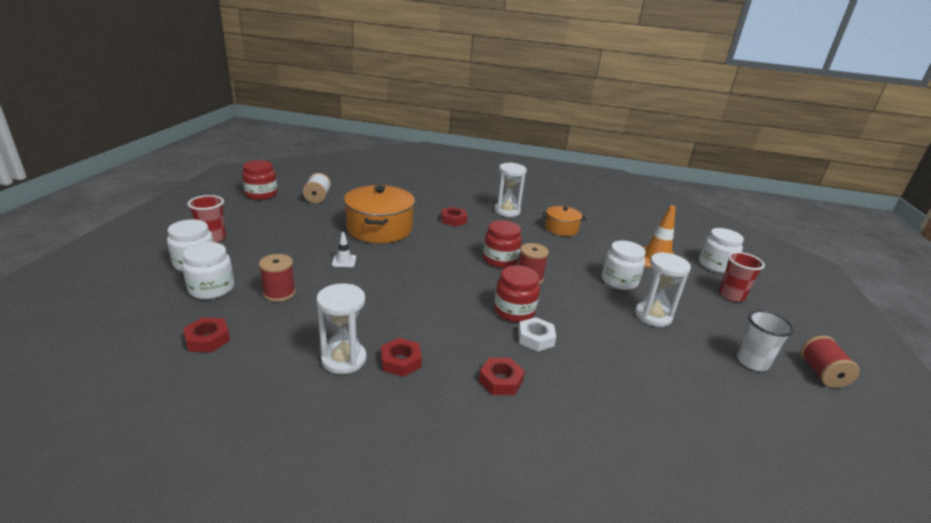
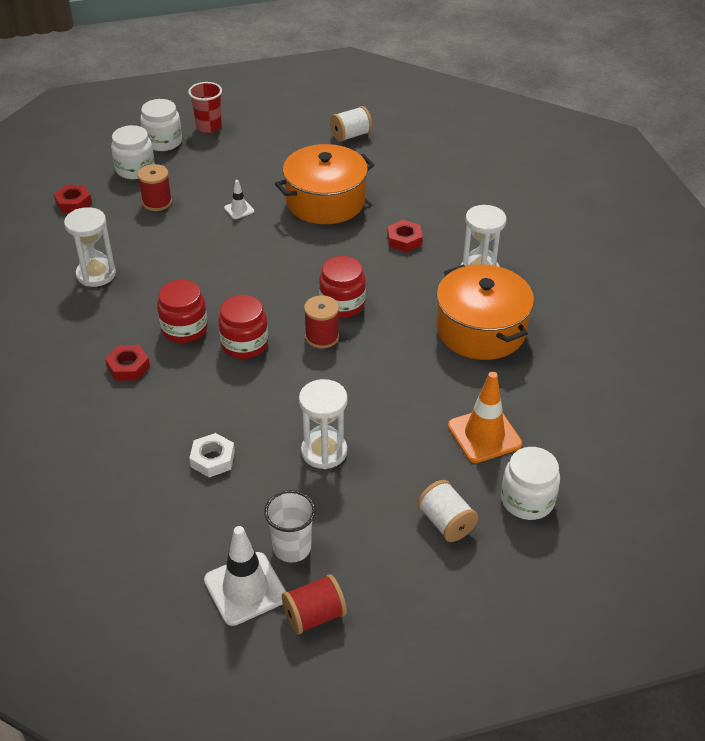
camera: 65 degrees right, 15 degrees up
red jar [242,160,277,200] -> red jar moved to [157,280,208,343]
red nut [381,338,422,377] -> none
white nut [518,317,556,352] -> white nut moved to [189,433,235,477]
orange pot [542,206,586,236] -> orange pot [436,264,534,360], size x1.80
white jar [602,241,646,290] -> none
red cup [719,252,765,302] -> white spool [417,480,478,542]
none -> white traffic cone [204,526,286,626]

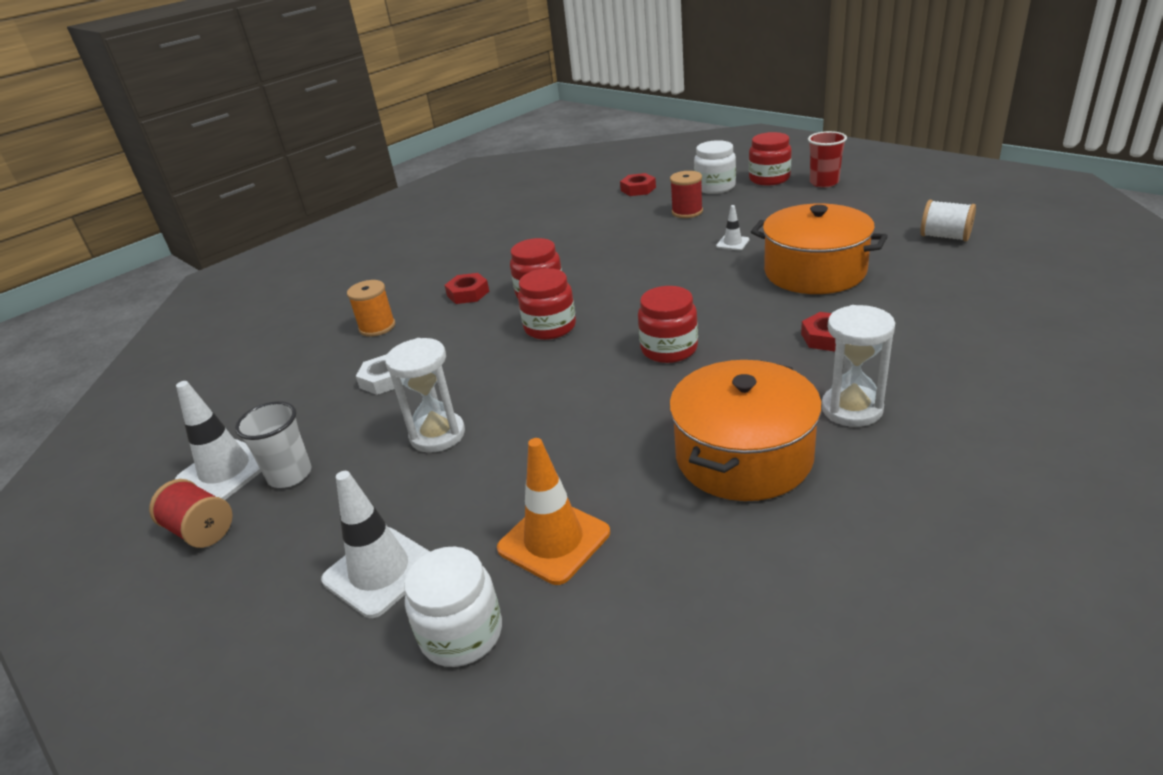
camera: 65 degrees right, 10 degrees down
white hourglass [64,207,116,287] -> none
white jar [140,99,182,151] -> red jar [749,132,792,186]
red spool [304,295,339,349] -> none
white spool [417,480,478,542] -> white traffic cone [321,471,430,618]
none -> orange spool [347,280,395,337]

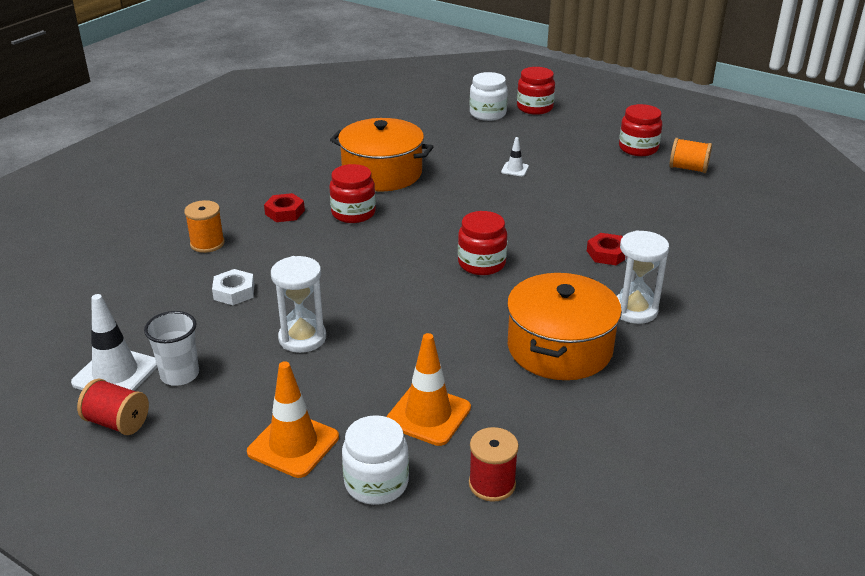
camera: 15 degrees left, 0 degrees up
white traffic cone [321,471,430,618] -> orange traffic cone [247,361,339,478]
red jar [518,268,576,340] -> red jar moved to [619,104,662,156]
red nut [620,173,656,196] -> none
red spool [670,171,703,218] -> red spool moved to [469,427,519,502]
orange pot [751,203,888,294] -> orange pot moved to [330,118,434,191]
red cup [808,131,847,187] -> none
white spool [920,200,976,241] -> orange spool [669,138,712,173]

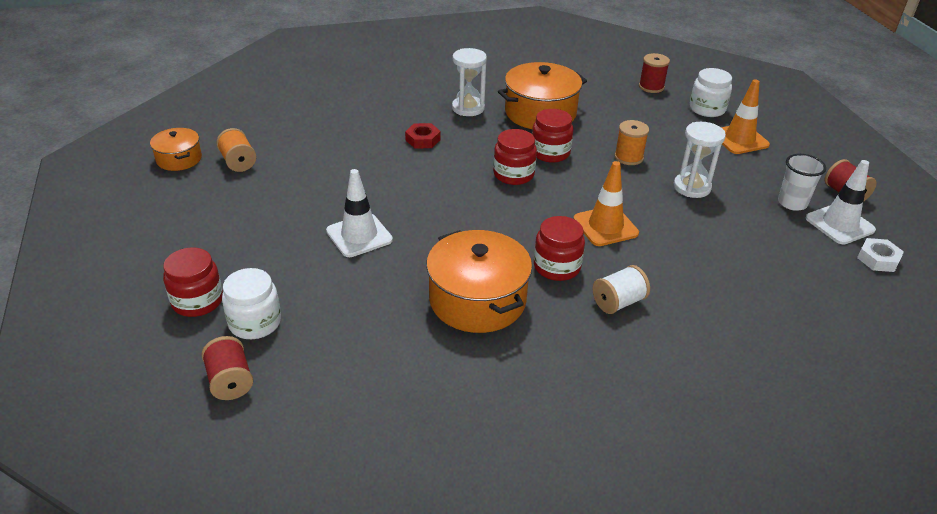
camera: 140 degrees left, 5 degrees up
orange spool [184,200,225,253] -> orange spool moved to [614,120,649,165]
white nut [212,269,254,305] -> white nut moved to [857,238,904,272]
red nut [264,193,305,222] -> white spool [593,265,650,314]
orange traffic cone [386,333,471,446] -> orange traffic cone moved to [574,161,639,246]
white traffic cone [501,137,529,176] -> white traffic cone [326,169,393,257], size x1.98
red jar [619,104,662,156] -> red jar moved to [532,109,573,163]
none -> orange pot [150,128,202,171]
none -> red spool [201,336,253,400]

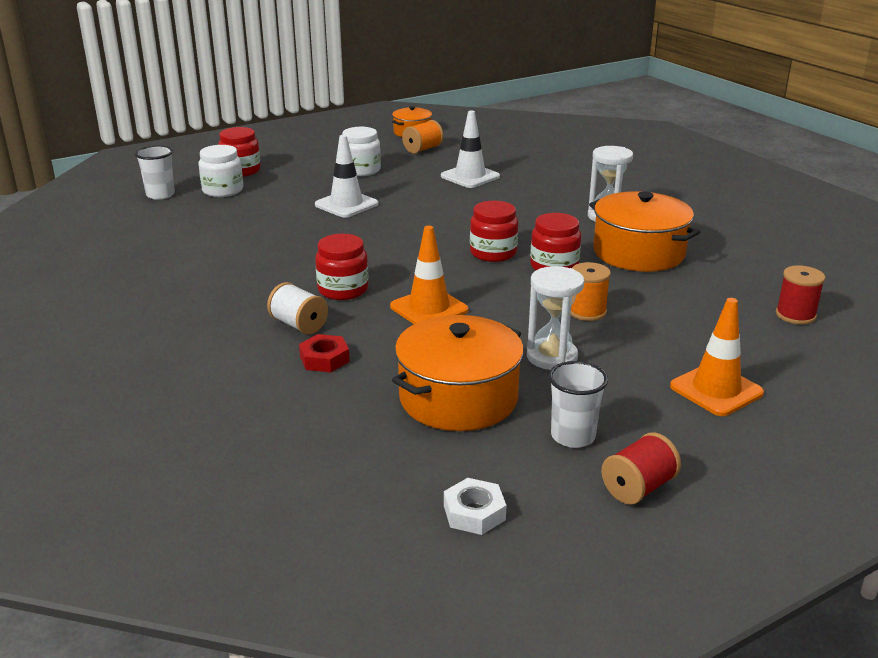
camera: 75 degrees right, 10 degrees down
red spool [201,336,253,400] -> white cup [135,145,175,200]
red nut [405,123,441,148] -> red nut moved to [299,334,350,372]
orange pot [426,230,532,333] -> orange pot moved to [392,315,524,431]
white jar [690,68,732,117] -> white jar moved to [342,127,381,176]
white traffic cone [806,160,876,245] -> white traffic cone moved to [441,111,500,188]

